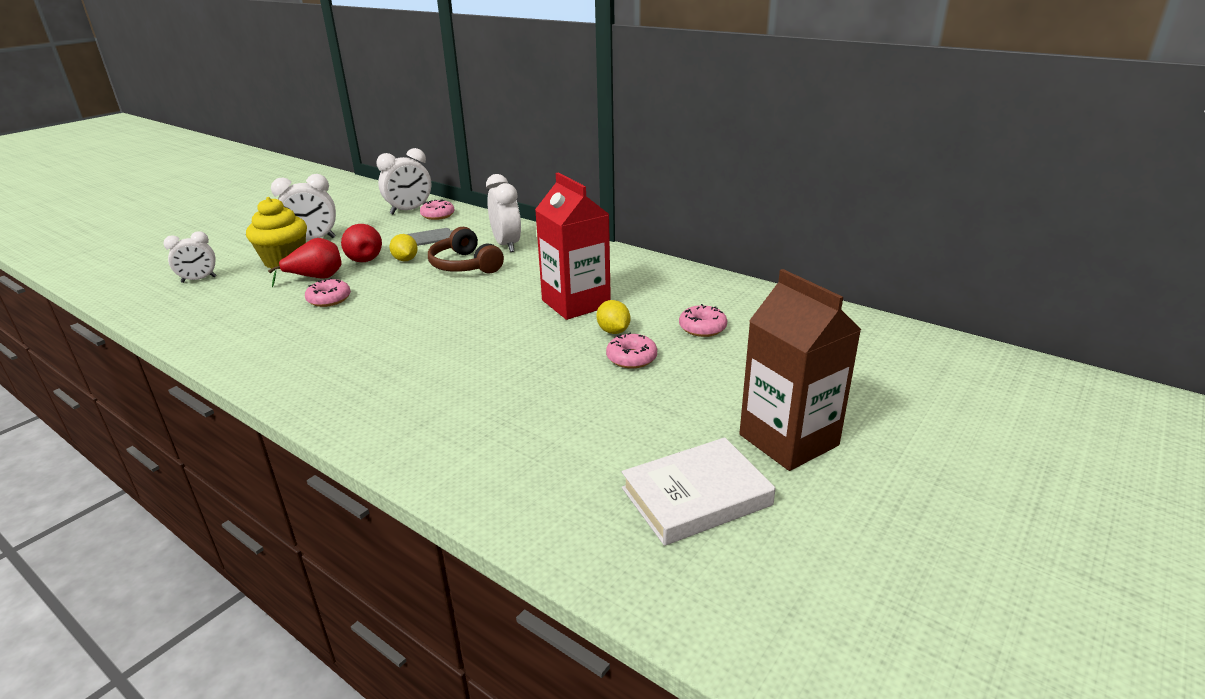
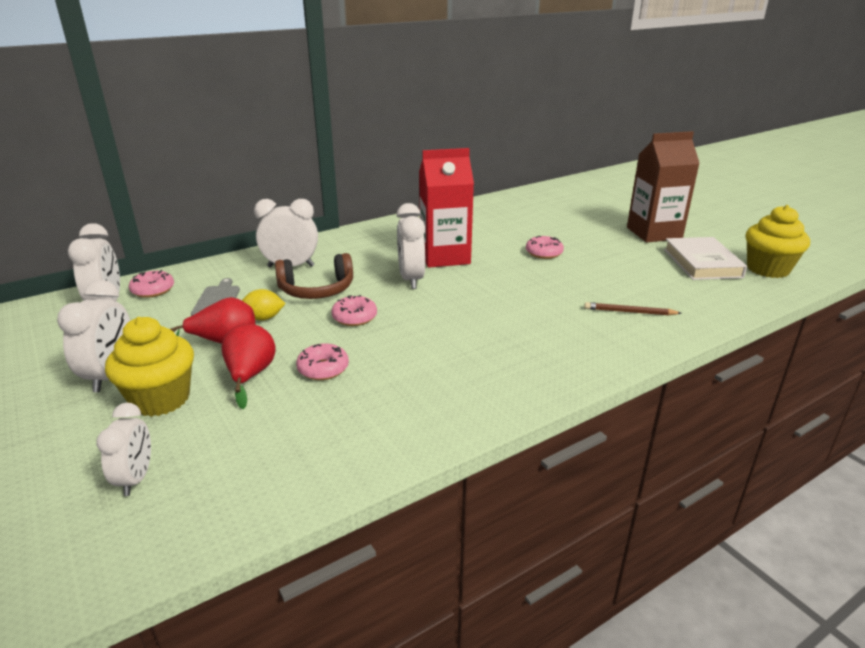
camera: 70 degrees left, 0 degrees up
yellow lemon [596,300,630,334] -> none
pink donut [679,304,727,337] -> pink donut moved to [331,295,377,326]
none -> white clock [396,203,425,289]
none -> brown pencil [584,302,682,316]
none -> yellow cupcake [746,205,810,278]

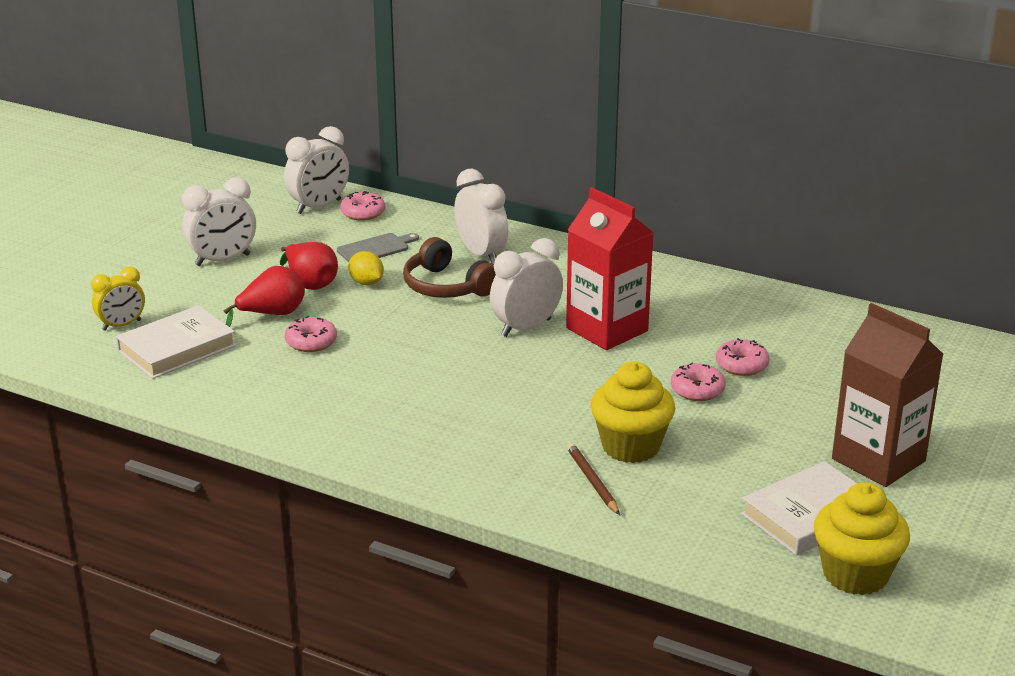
camera: 60 degrees right, 0 degrees up
white clock [97,402,151,496] -> yellow clock [91,266,145,331]
yellow cupcake [105,317,194,417] -> yellow cupcake moved to [591,362,675,463]
pink donut [331,295,377,326] -> pink donut moved to [716,338,770,376]
none -> white book [116,305,236,379]

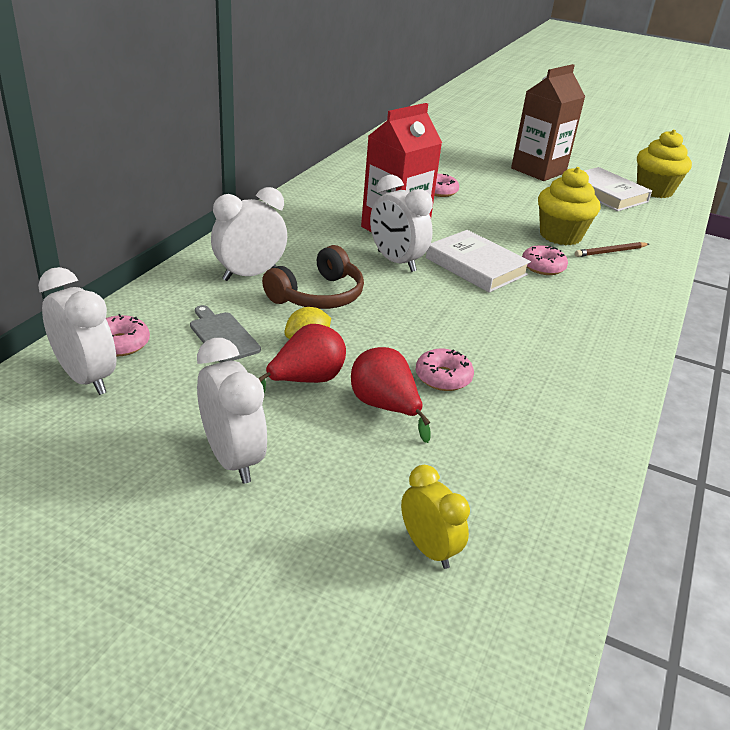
camera: 95 degrees left, 5 degrees up
white book [116,305,236,379] -> white book moved to [426,230,531,293]
pink donut [671,362,726,401] -> pink donut moved to [522,245,568,275]

